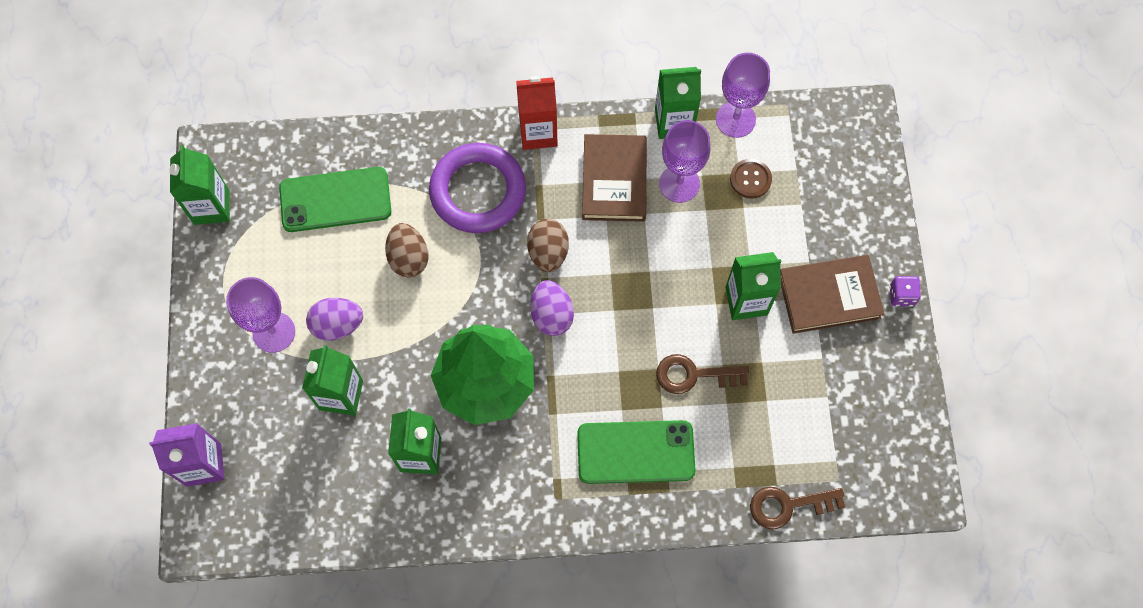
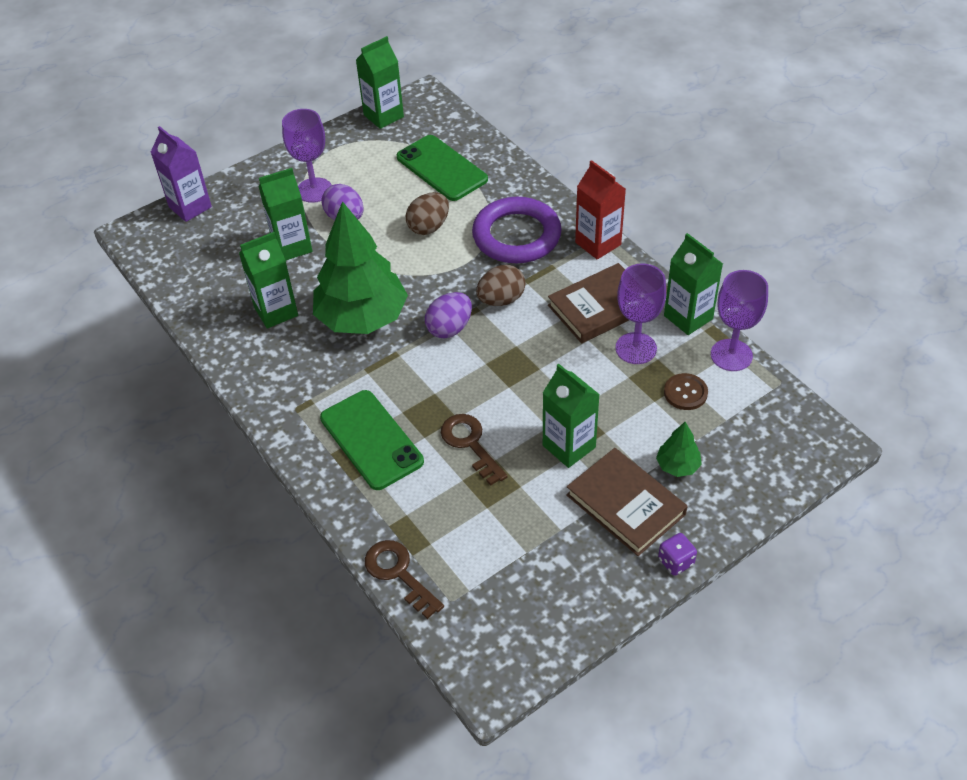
camera: 60 degrees right, 20 degrees down
none -> green tree [656,422,702,477]

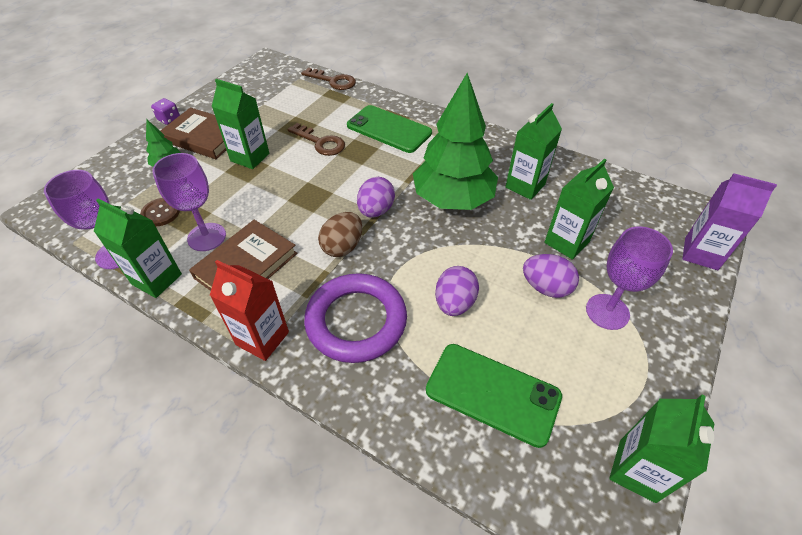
camera: 155 degrees right, 0 degrees up
brown egg [406,192,449,235] -> purple egg [435,266,479,316]

